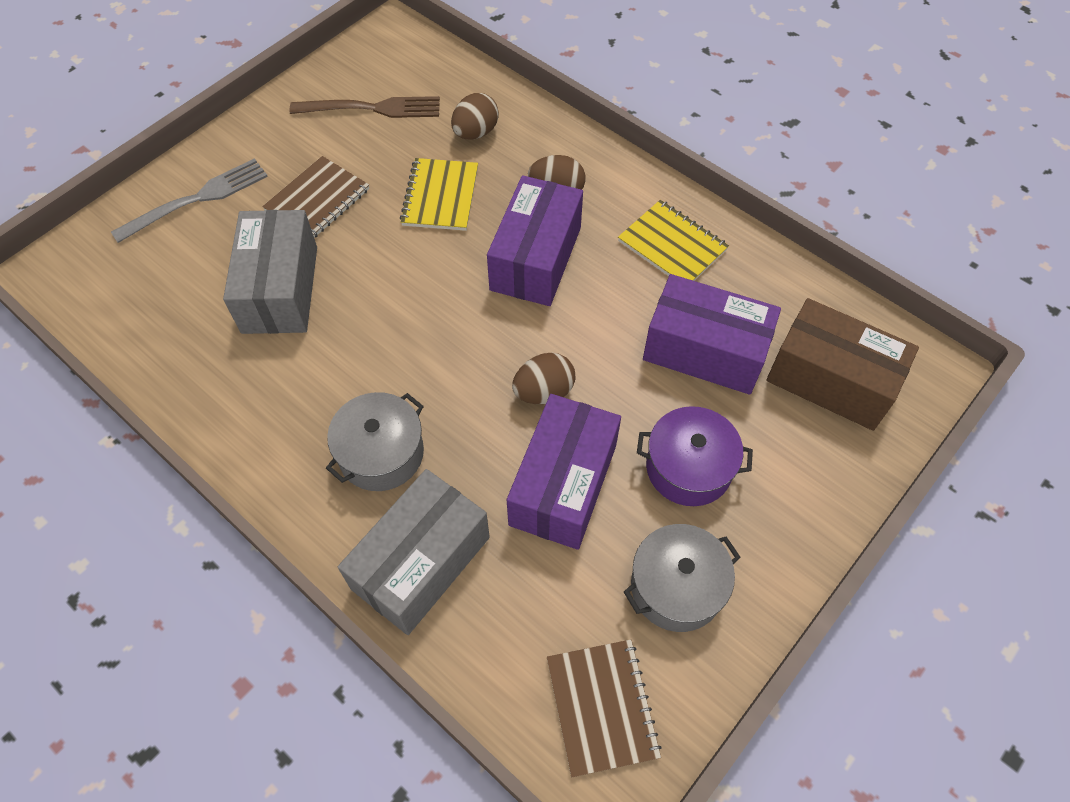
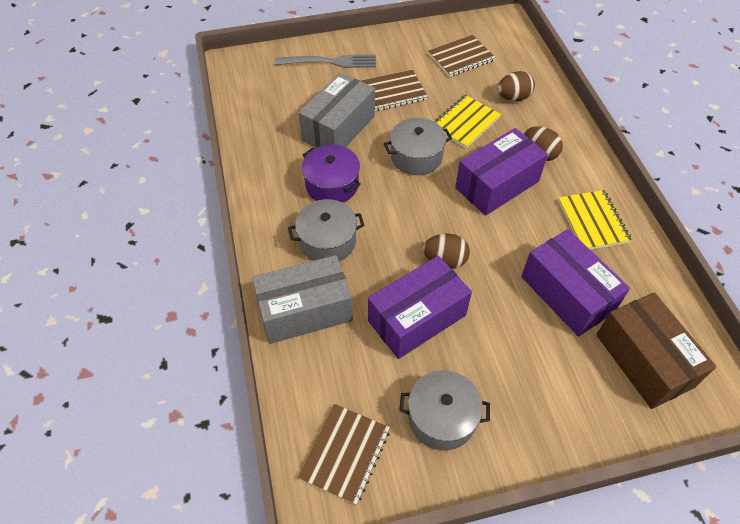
camera: 35 degrees right, 5 degrees down
brown fork [290,96,440,118] -> brown notebook [428,35,496,77]
purple pot [637,406,753,506] -> purple pot moved to [302,145,361,203]
none -> grey pot [384,118,452,175]

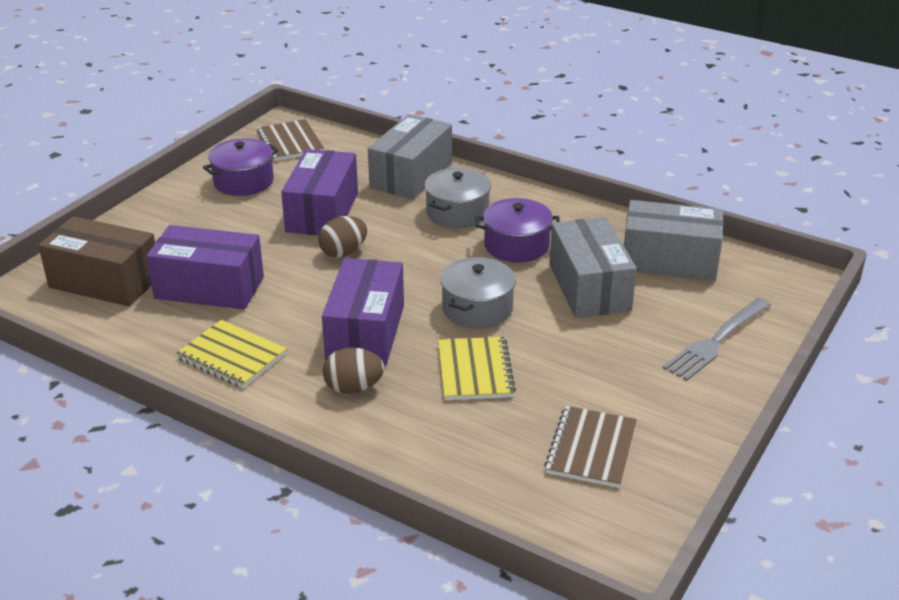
camera: 135 degrees right, 20 degrees down
brown notebook [361,69,428,111] -> none
grey pot [399,370,490,450] -> purple pot [203,138,279,196]
brown egg [497,71,535,101] -> none
none -> grey box [624,200,723,281]

